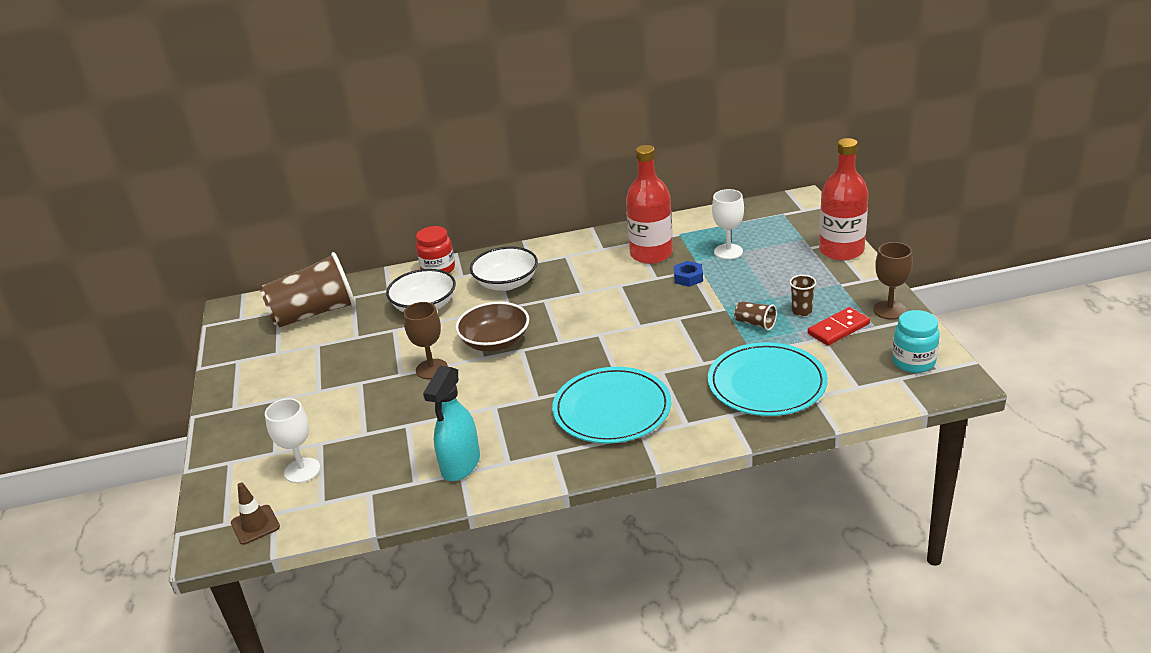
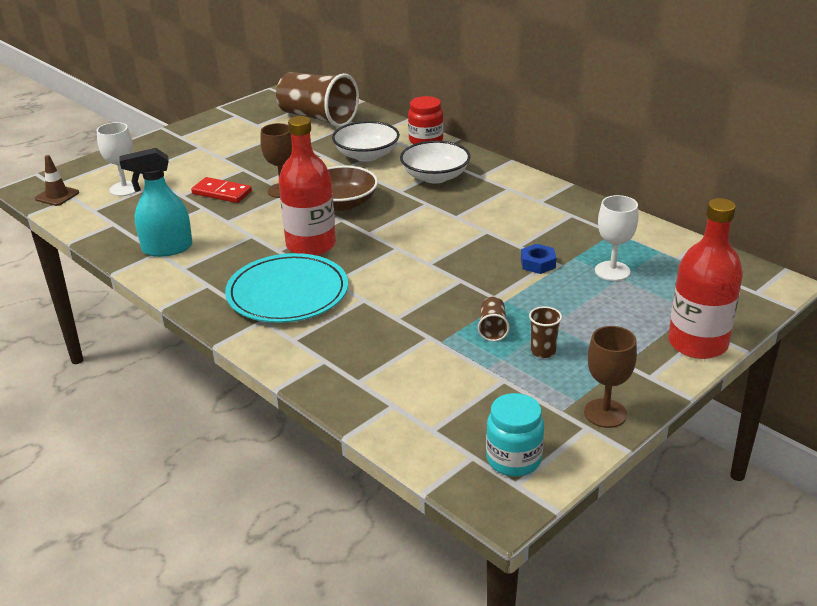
camera: 55 degrees right, 0 degrees up
red bottle [626,145,673,264] -> red bottle moved to [279,116,336,256]
turquoise plate [708,342,828,416] -> none
red domino [808,307,870,346] -> red domino moved to [191,177,252,203]

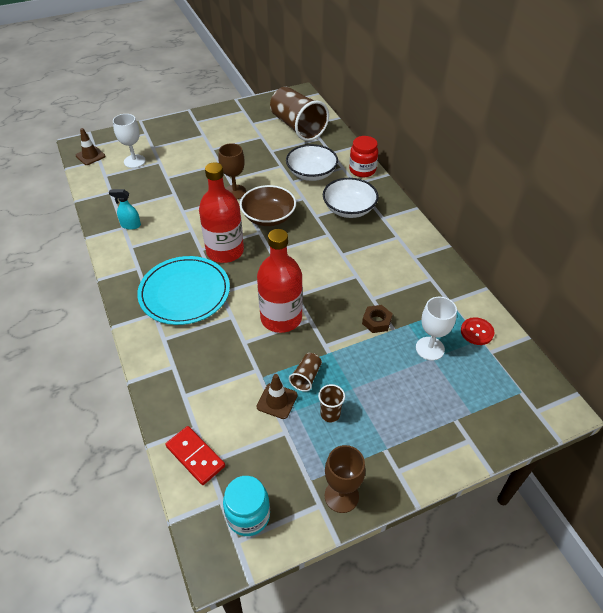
camera: 20 degrees right, 15 degrees up
turquoise spray bottle [120,148,192,257] -> turquoise spray bottle [109,189,141,230], size x0.57
red domino [191,177,252,203] -> red domino moved to [165,426,225,485]
blue nut [521,244,556,274] -> brown nut [362,305,393,333]
red bottle [668,198,743,359] -> red bottle moved to [257,229,303,333]
none -> brown traffic cone [257,374,298,419]
none -> red button [461,317,494,345]

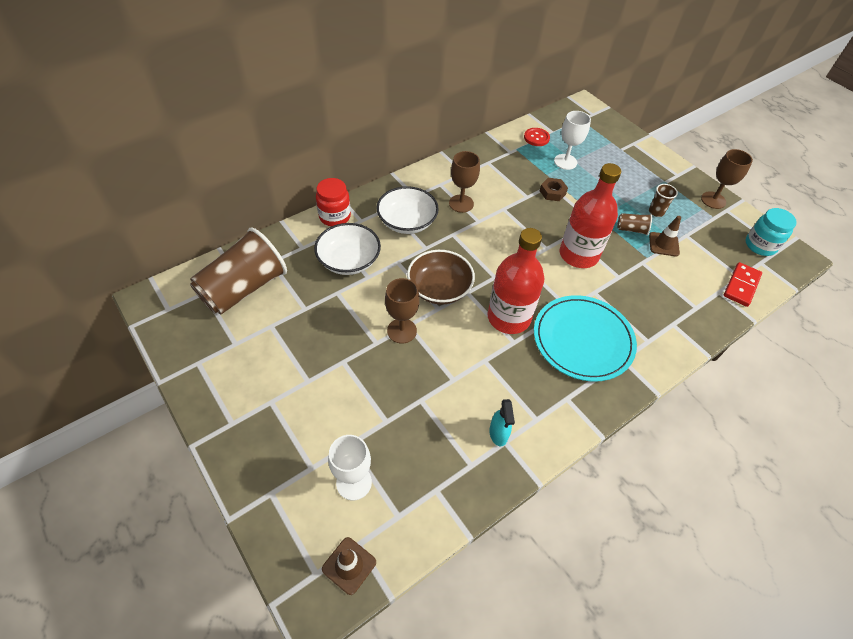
camera: 105 degrees left, 5 degrees up
none -> brown goblet [449,151,480,213]

